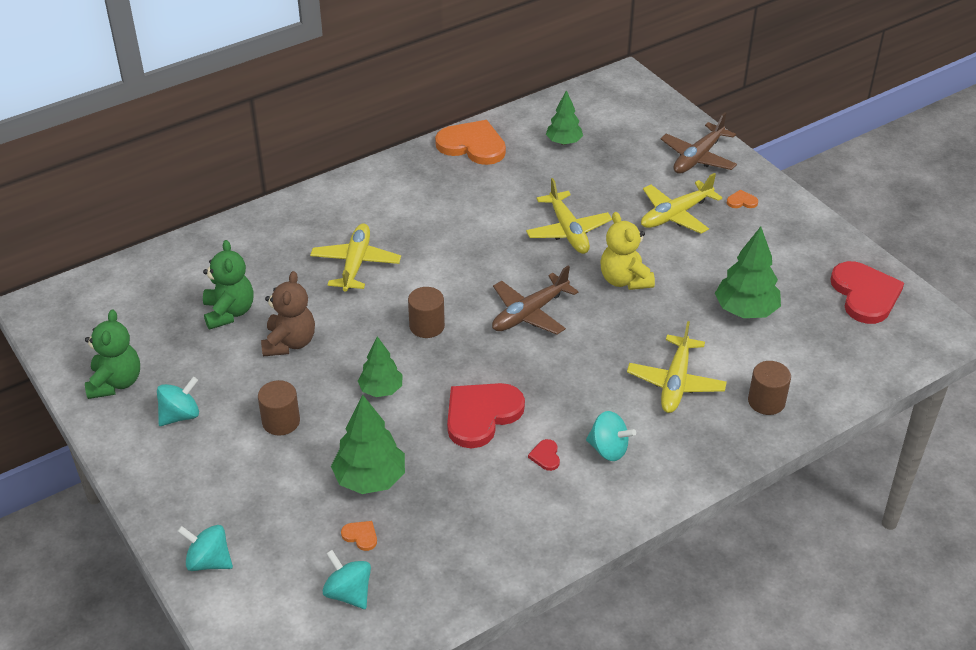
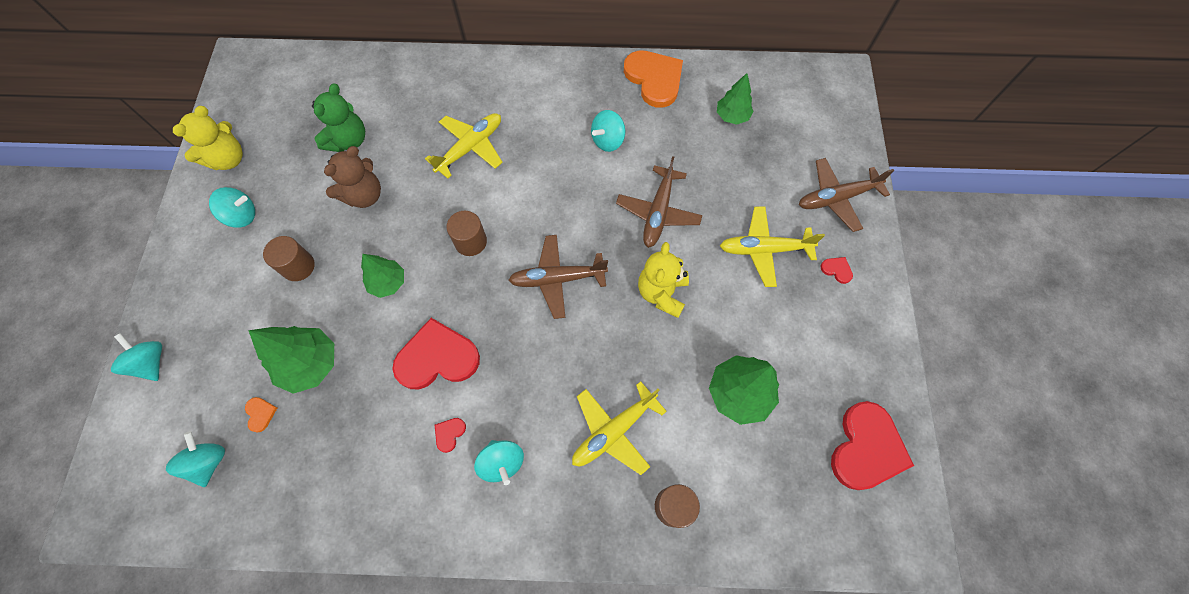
camera: 35 degrees right, 25 degrees up
green teddy bear [85,310,140,399] -> yellow teddy bear [173,106,243,170]
yellow plane [526,178,612,254] -> brown plane [616,156,702,248]
orange heart [727,189,758,208] -> red heart [820,257,853,284]
none -> turquoise spinning top [591,110,625,152]

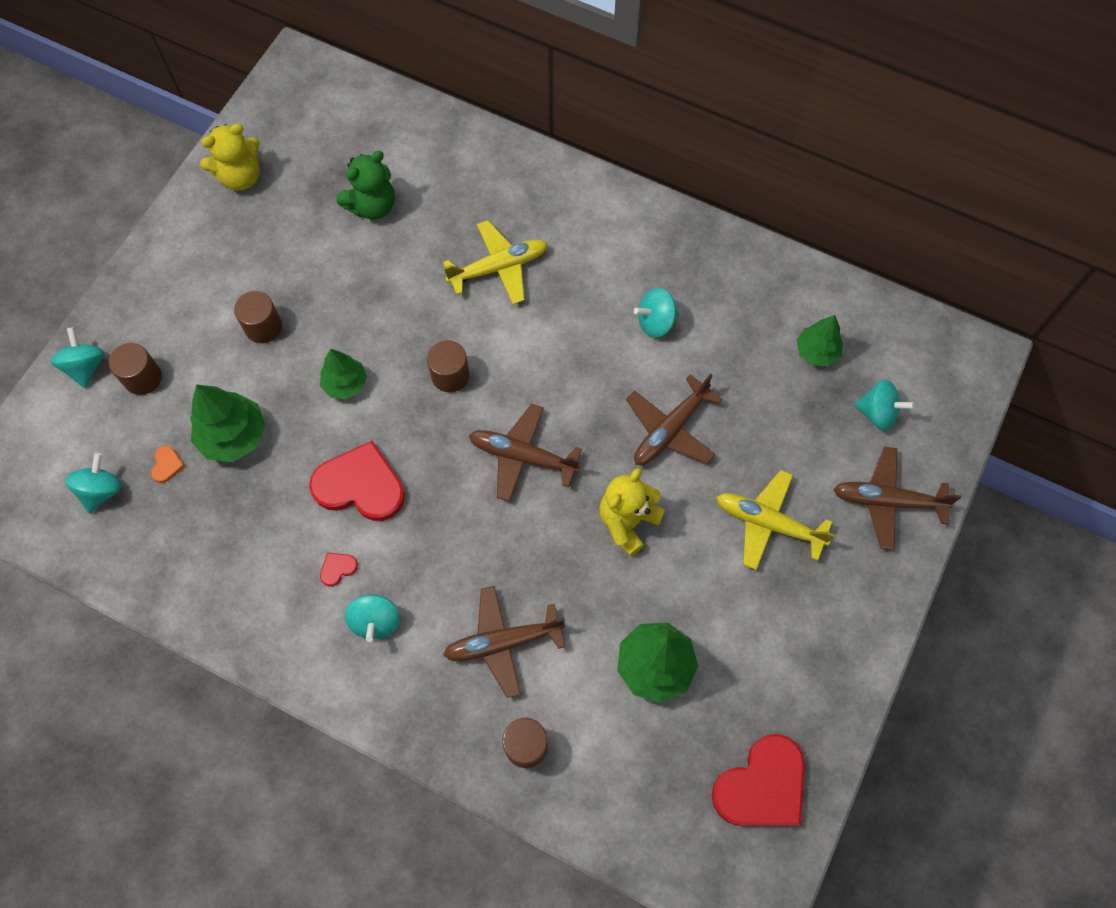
camera: 25 degrees right, 0 degrees up
turquoise spinning top [209,187,255,228] -> turquoise spinning top moved to [854,380,915,431]
brown teddy bear [324,146,381,208] -> none
yellow plane [572,381,667,475] -> brown plane [443,586,566,698]
orange heart [624,50,683,108] -> none
red heart [820,257,853,284] -> none
none -> brown cylinder [109,343,162,395]

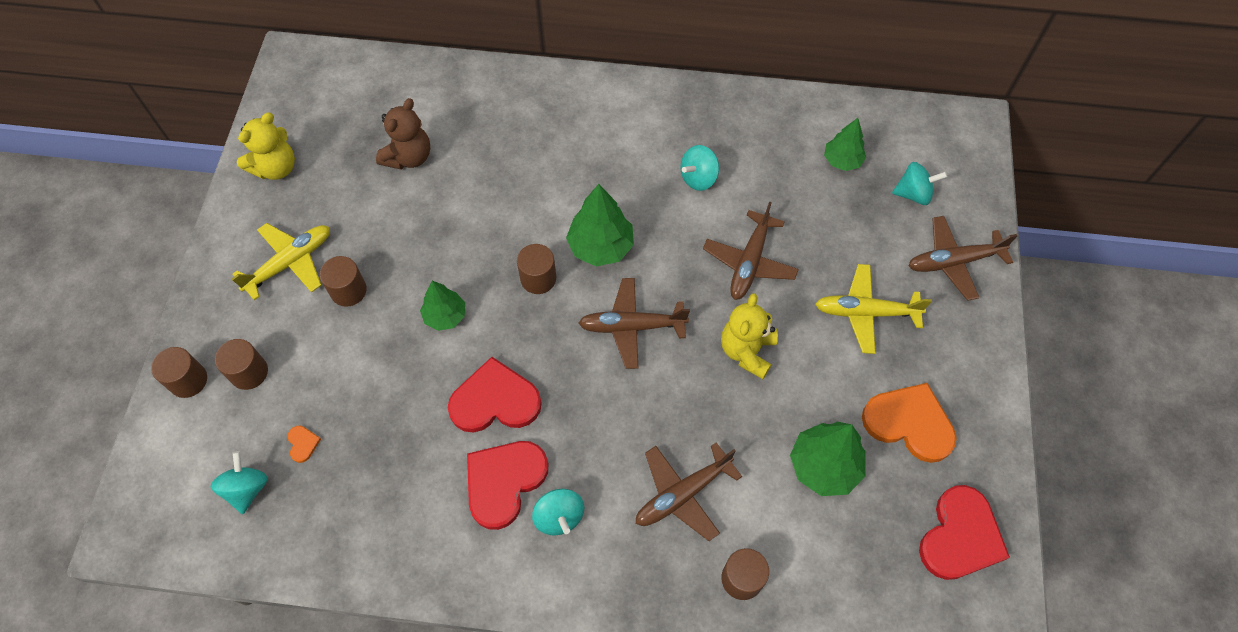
camera: 20 degrees left, 5 degrees down
turquoise spinning top [51,327,104,388] -> brown cylinder [151,347,207,398]
green tree [190,385,266,462] -> green tree moved to [566,184,634,266]
red heart [320,553,358,587] -> red heart [467,441,548,530], size x2.45
green teddy bear [336,151,395,220] -> brown teddy bear [376,98,430,170]
yellow plane [443,220,548,304] -> yellow plane moved to [231,223,330,300]
none -> orange heart [862,383,957,463]

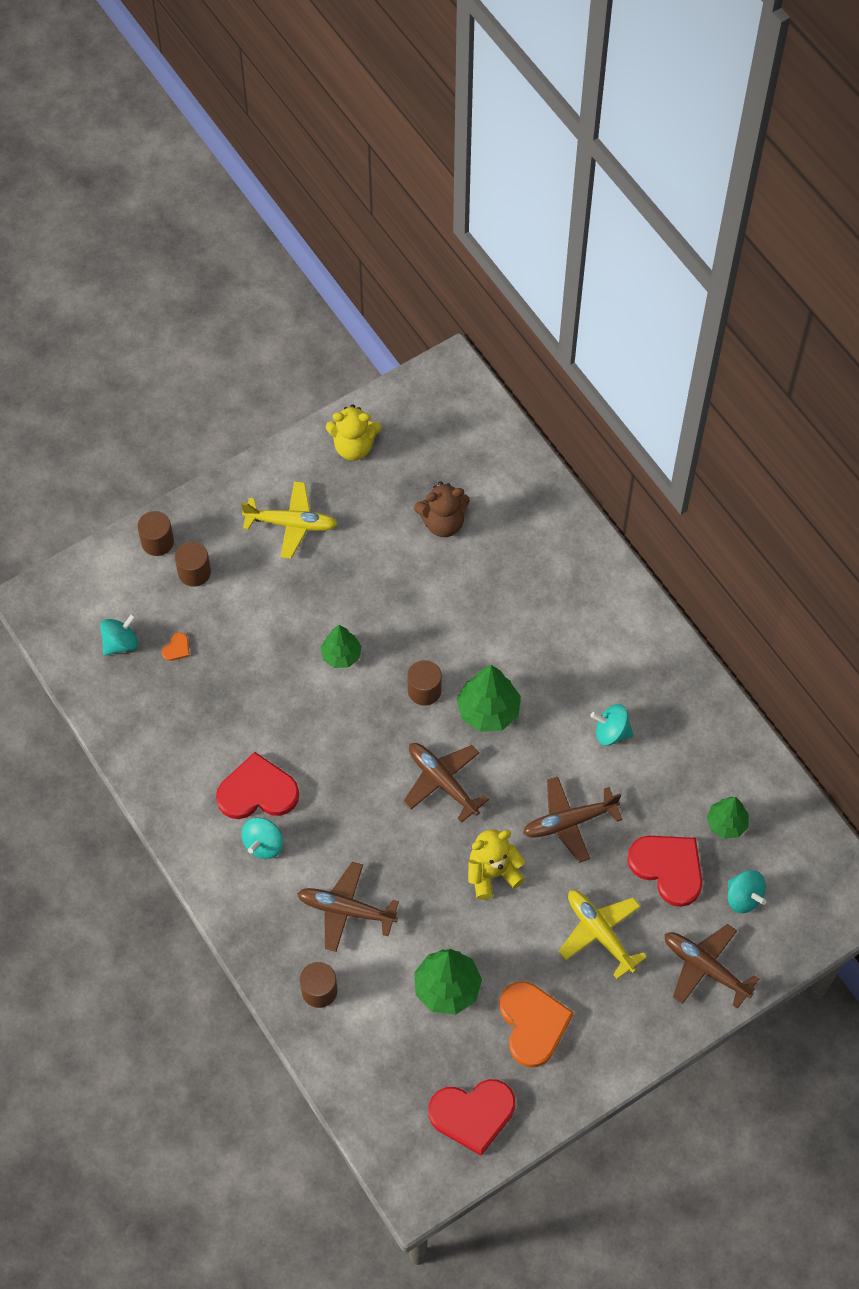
camera: 50 degrees right, 0 degrees up
brown cylinder [320,256,367,307] -> none
red heart [448,357,542,433] -> red heart moved to [627,836,702,907]

